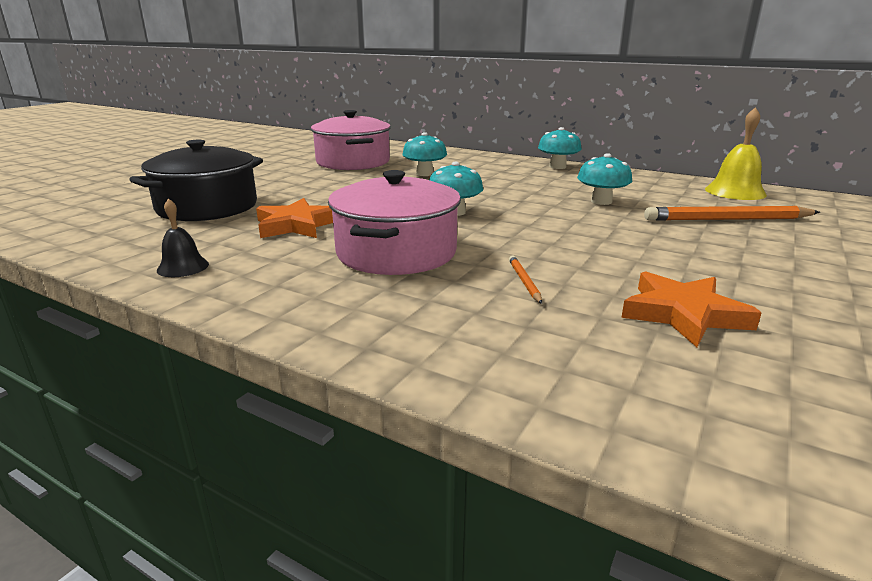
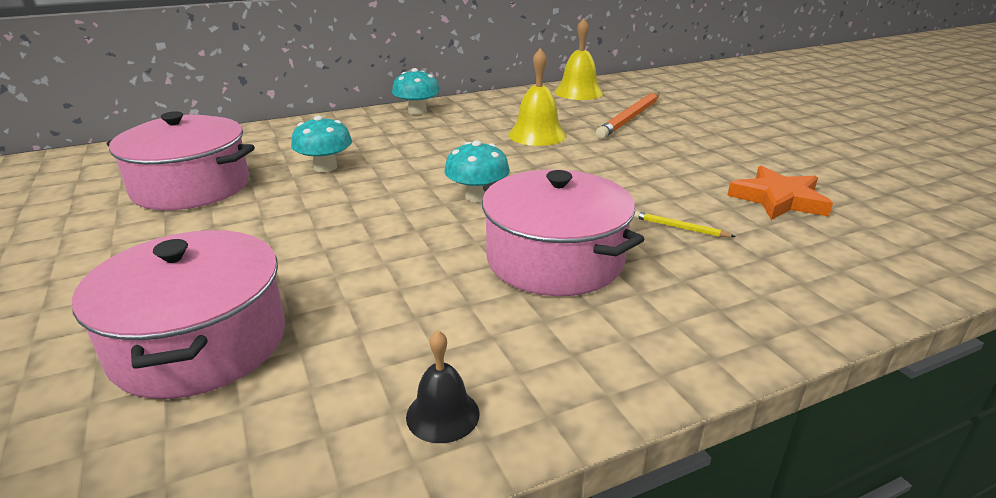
camera: 55 degrees left, 5 degrees up
black pot [129,140,263,221] -> pink pot [72,230,285,399]
orange star [256,198,333,238] -> none
orange pencil [509,255,542,304] -> yellow pencil [634,211,736,237]
turquoise mushroom [577,153,632,205] -> yellow bell [508,48,567,146]

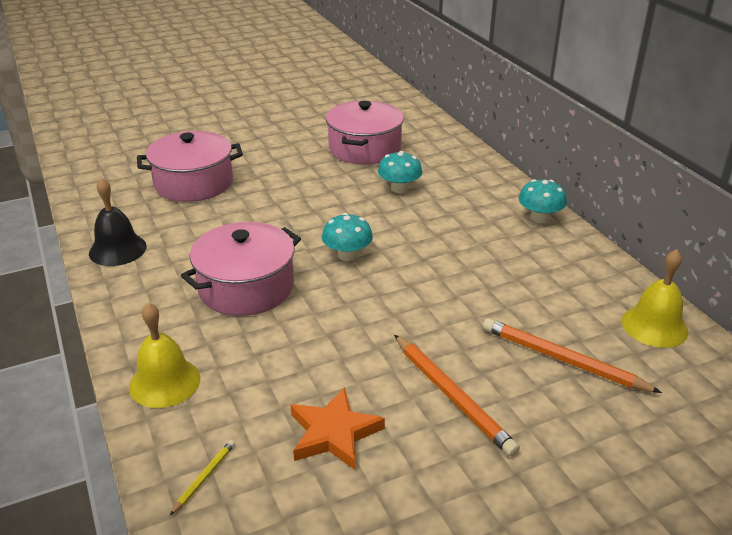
camera: 90 degrees right, 5 degrees up
black bell [406,330,479,443] -> black bell [89,178,147,266], size x1.65
yellow bell [508,48,567,146] -> yellow bell moved to [129,303,200,408]
yellow pencil [634,211,736,237] -> yellow pencil moved to [170,440,235,515]
none -> orange pencil [394,334,520,457]

